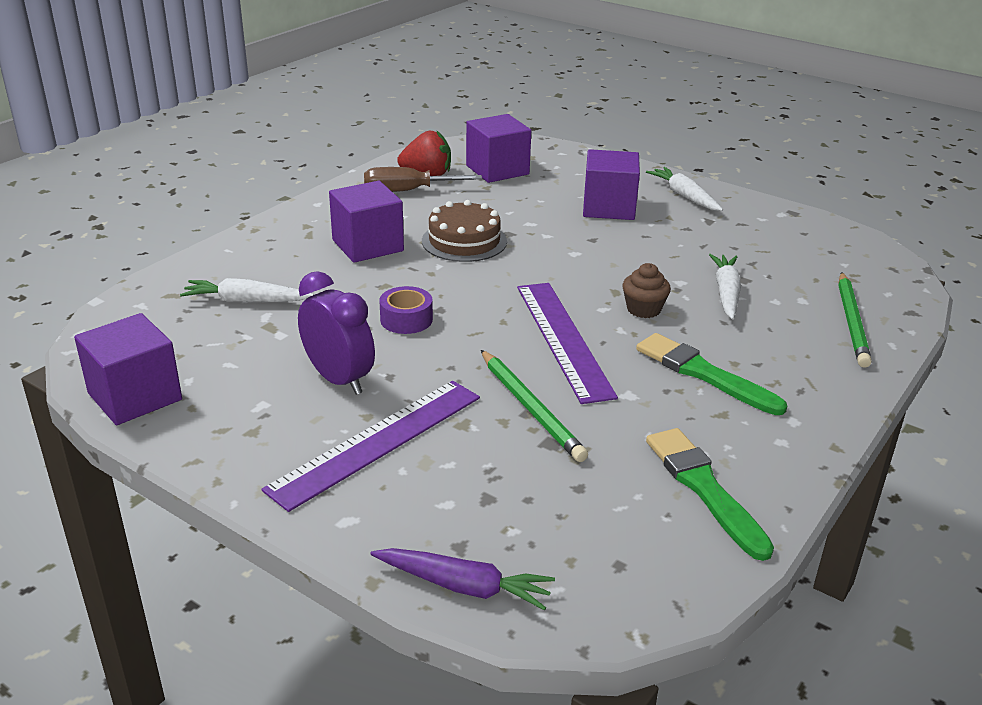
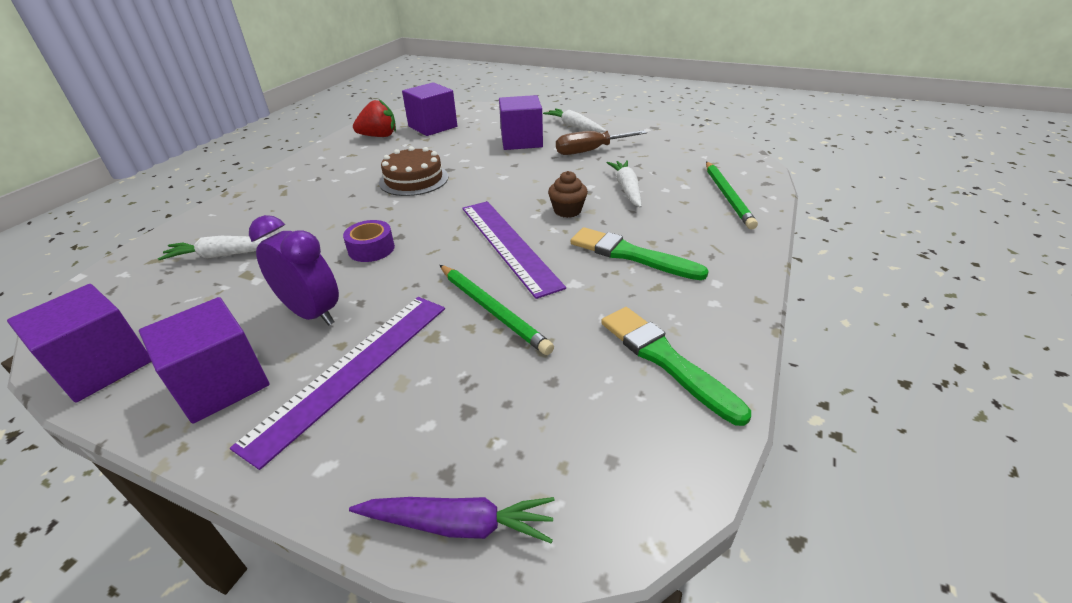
camera: 10 degrees left, 5 degrees up
purple cube [329,181,404,263] -> purple cube moved to [139,297,270,424]
brown screwdriver [364,167,482,192] -> brown screwdriver moved to [556,130,647,155]

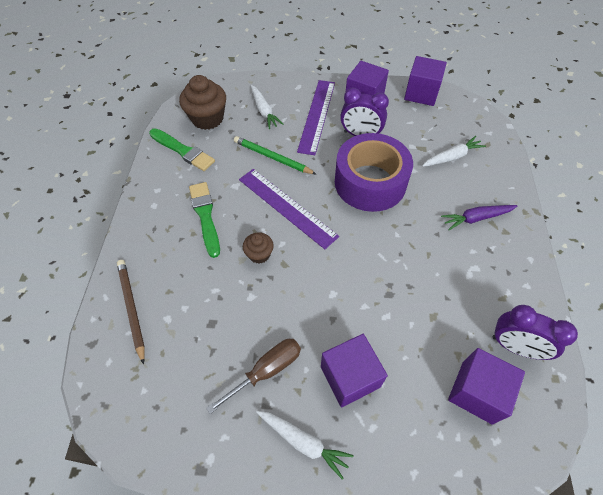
camera: 160 degrees right, 20 degrees up
purple tape [343,220,395,262] -> purple tape [335,133,413,212], size x2.45
purple carrot [349,497,555,543] -> purple carrot moved to [441,205,517,230]
red strawberry [353,99,396,137] -> purple clock [493,305,578,360]
brown cake [379,146,449,196] -> none
green brush [571,227,709,280] -> green brush turned 120 degrees counterclockwise [189,182,220,258]
white carrot [607,160,642,208] -> white carrot moved to [251,85,283,129]
green pencil [706,162,758,229] -> brown pencil [117,260,145,365]
none -> brown cupcake [179,75,226,130]

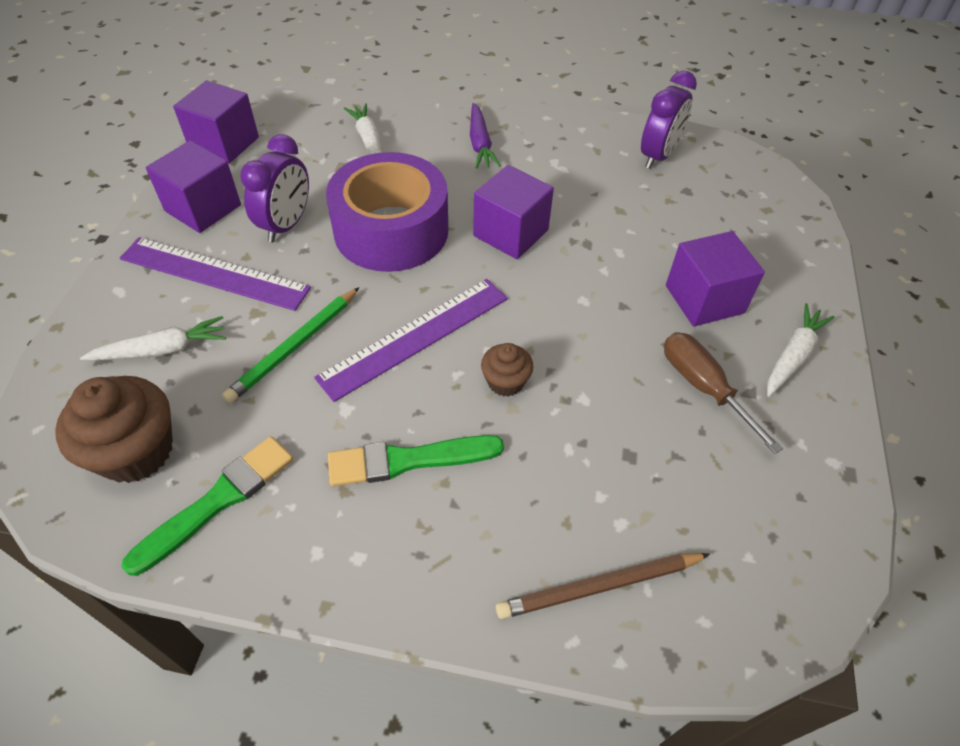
camera: 85 degrees left, 5 degrees down
purple cube [448,348,525,425] -> purple cube moved to [473,165,554,259]

